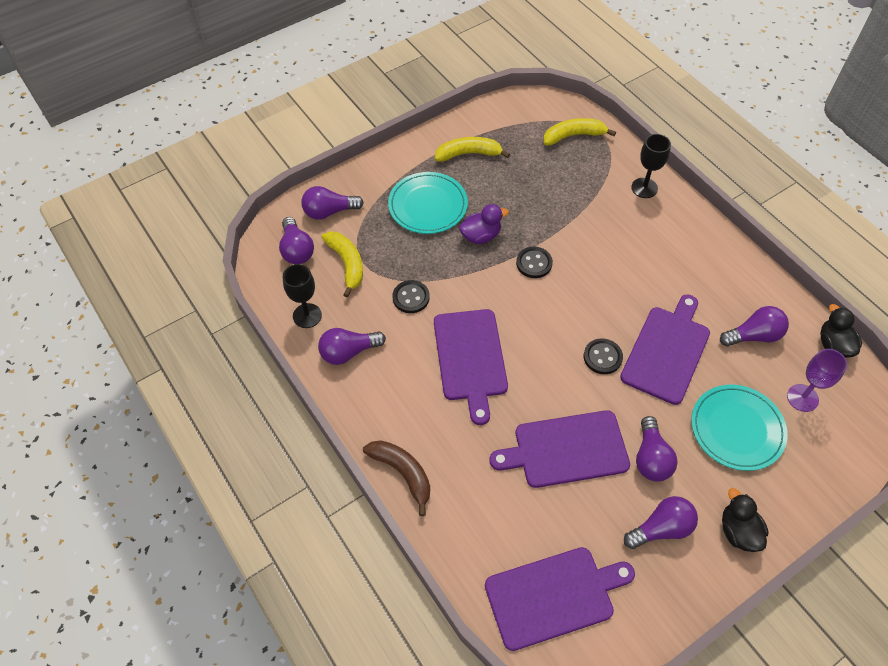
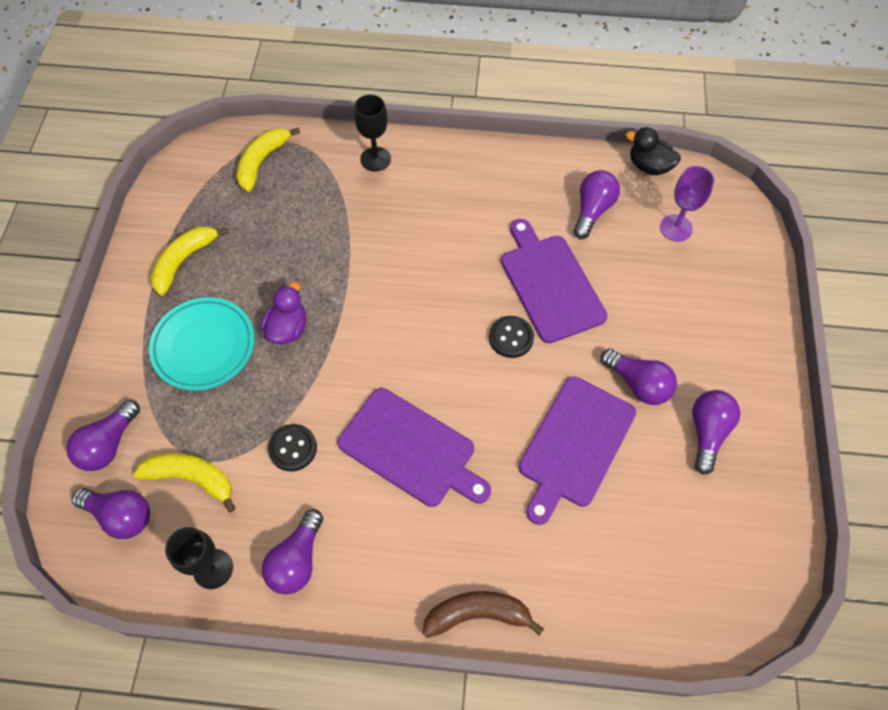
camera: 50 degrees left, 5 degrees up
purple cutting board [485,547,635,651] -> none
black button [516,246,553,278] -> none
turquoise plate [691,385,788,471] -> none
black duck [722,488,769,552] -> none

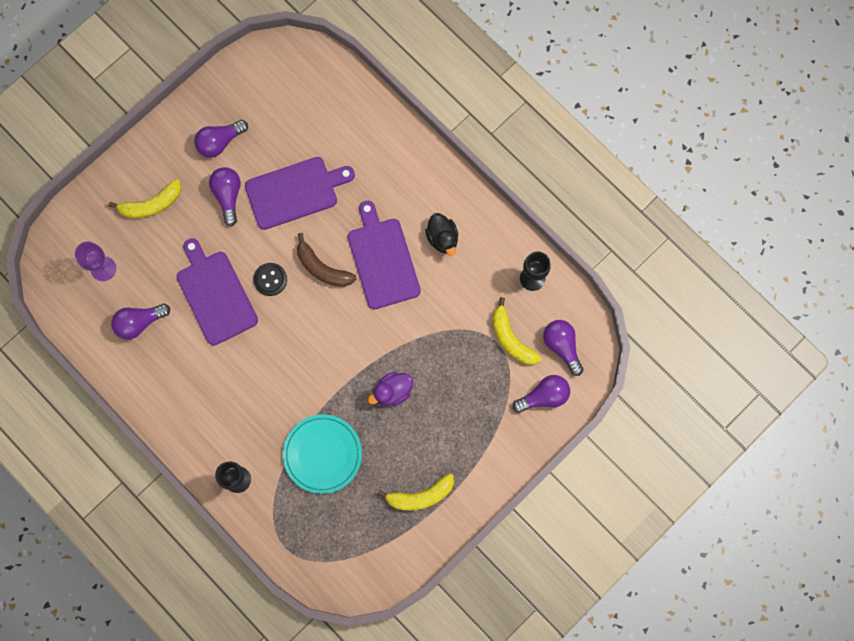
camera: 140 degrees left, 15 degrees up
turquoise plate [149,297,254,391] -> turquoise plate moved to [283,414,362,494]
yellow banana [236,127,300,192] -> yellow banana moved to [108,179,181,218]
purple light bulb [262,509,323,595] -> none
black button [268,424,317,471] -> none
brown banana [422,591,544,638] -> brown banana moved to [297,233,357,287]
purple cutting board [501,219,607,343] -> purple cutting board turned 135 degrees clockwise [177,238,258,346]
black duck [626,127,681,175] -> black duck moved to [425,213,458,256]

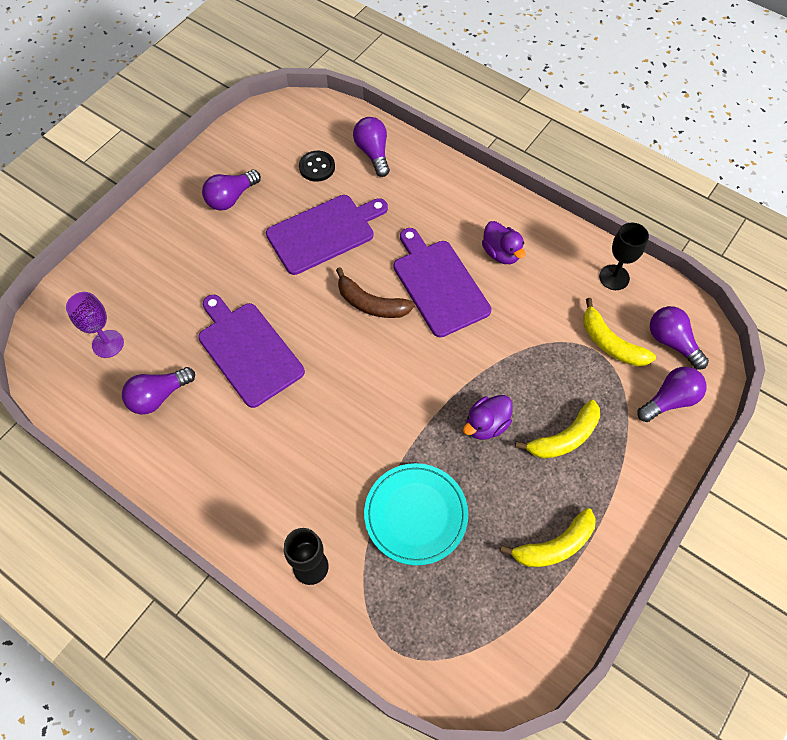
camera: 10 degrees left, 15 degrees down
yellow banana [108,179,181,218] -> yellow banana moved to [515,400,600,459]
purple light bulb [209,167,241,227] -> purple light bulb moved to [353,117,390,177]
black button [253,263,287,296] -> black button moved to [299,151,335,182]
black duck [425,213,458,256] -> purple duck [482,221,525,264]

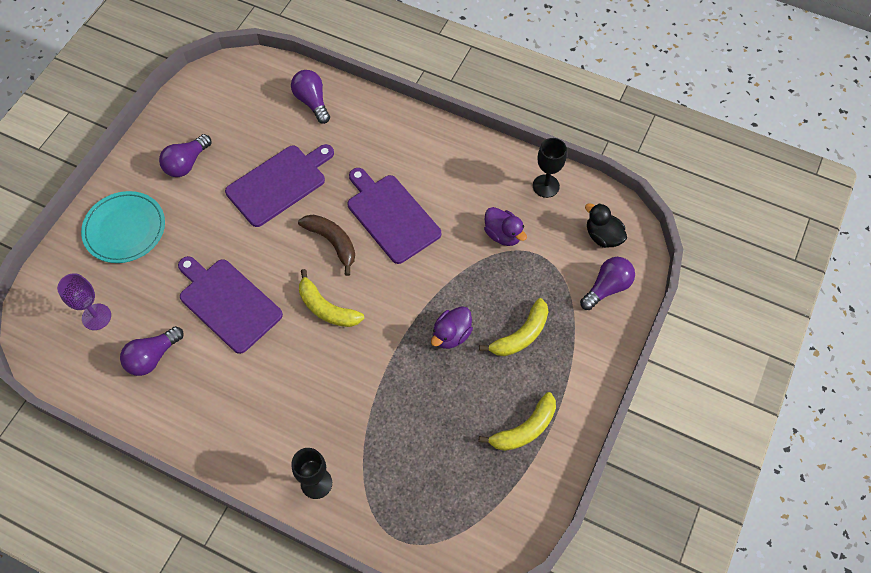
camera: 10 degrees left, 0 degrees up
black button [299,151,335,182] -> none
brown banana [336,267,415,318] -> brown banana turned 150 degrees counterclockwise [298,215,355,276]
turquoise plate [364,463,468,565] -> turquoise plate moved to [81,191,165,263]
purple duck [482,221,525,264] -> purple duck moved to [484,207,527,246]
yellow banana [583,298,656,366] -> yellow banana moved to [299,269,364,327]
purple light bulb [650,306,709,370] -> black duck [585,203,627,248]

